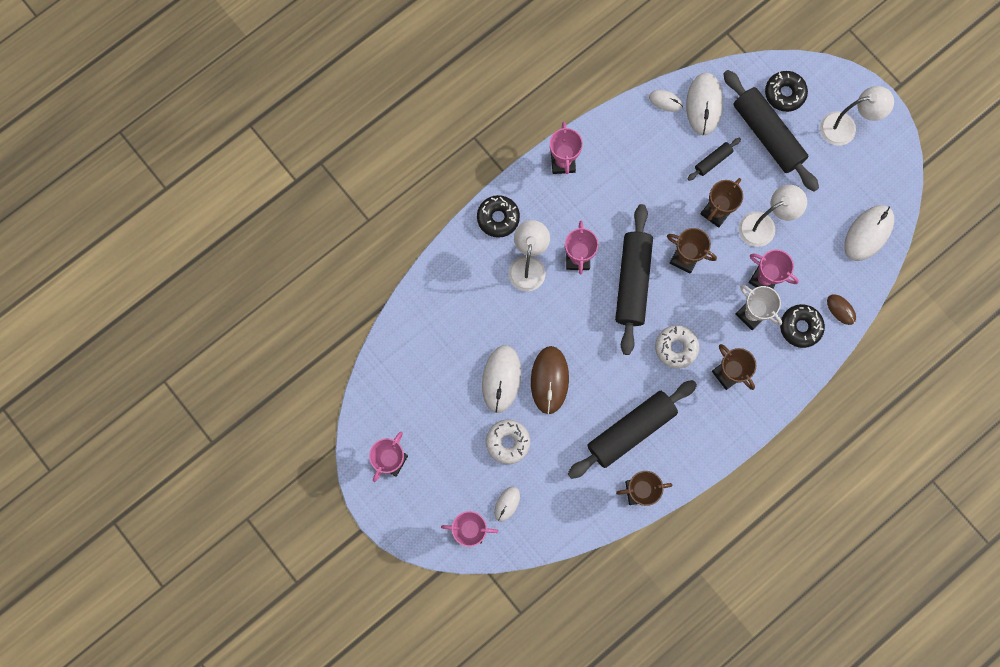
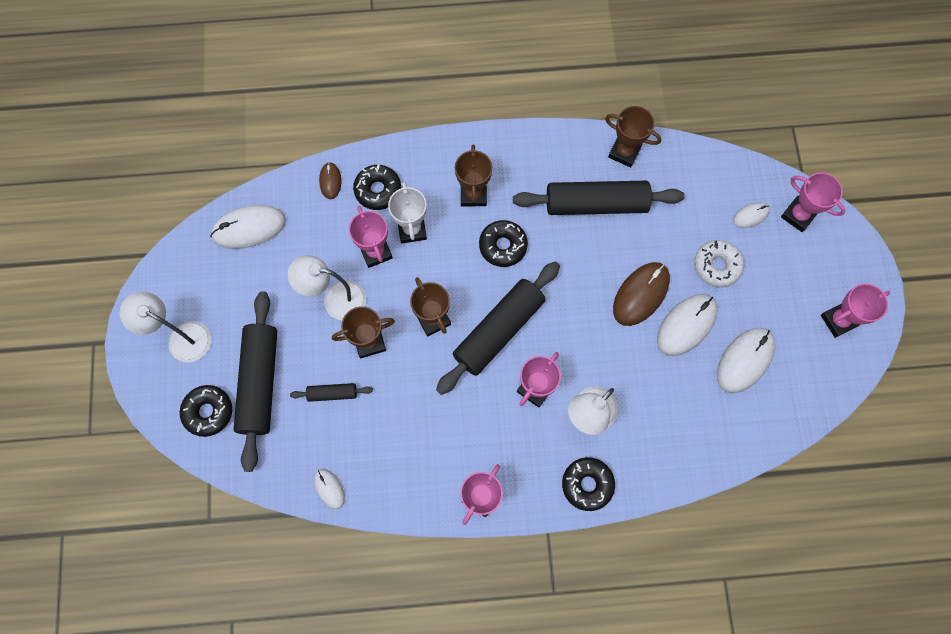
camera: 145 degrees left, 5 degrees down
white donut [655,325,699,369] -> black donut [479,220,528,267]
white mouse [686,72,723,135] -> white mouse moved to [717,328,775,393]

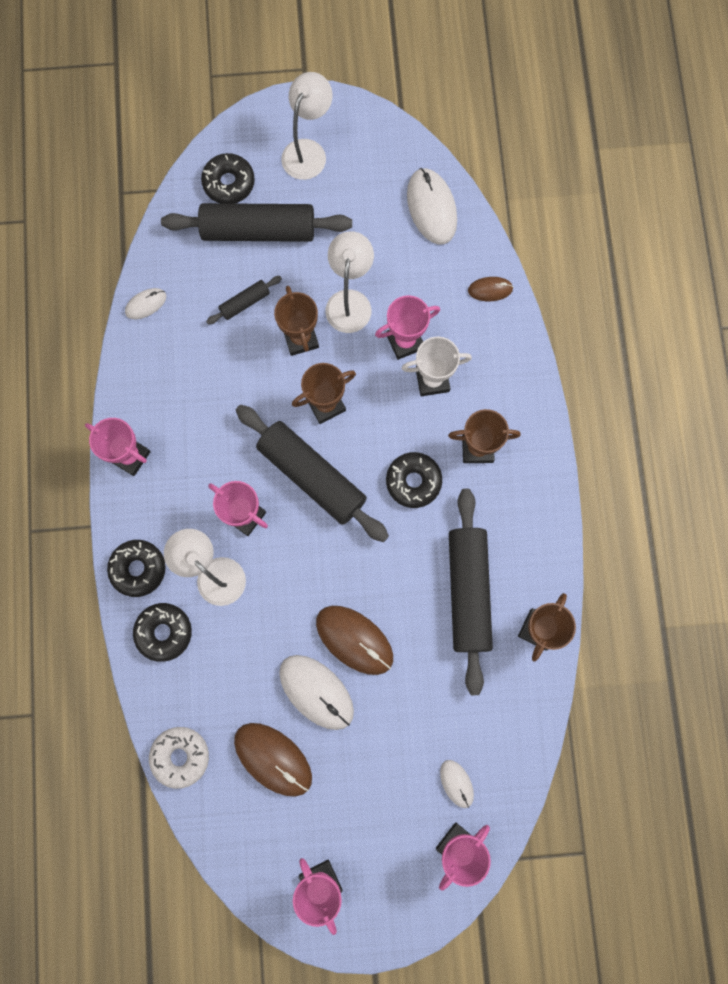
camera: 90 degrees right, 5 degrees up
black rolling pin [290,383,373,402] -> black rolling pin turned 60 degrees clockwise [206,276,282,324]
black donut [353,164,401,210] -> black donut moved to [133,603,192,662]
white donut [694,240,744,287] -> white donut moved to [149,727,209,789]
white mouse [717,328,775,393] -> brown mouse [234,723,312,796]

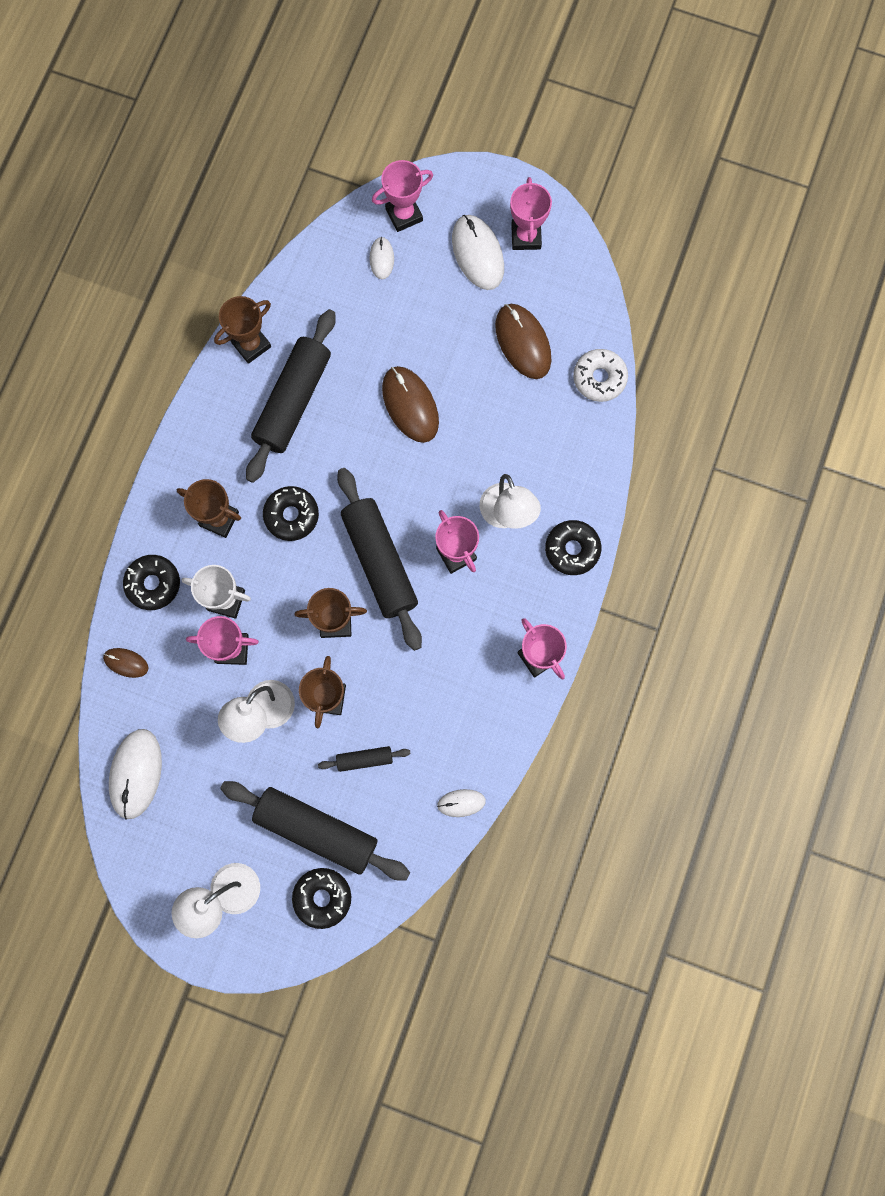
camera: 155 degrees left, 0 degrees up
black donut [133,603,192,662] -> black donut moved to [123,555,180,610]
white mouse [279,655,354,730] -> white mouse moved to [452,215,504,290]

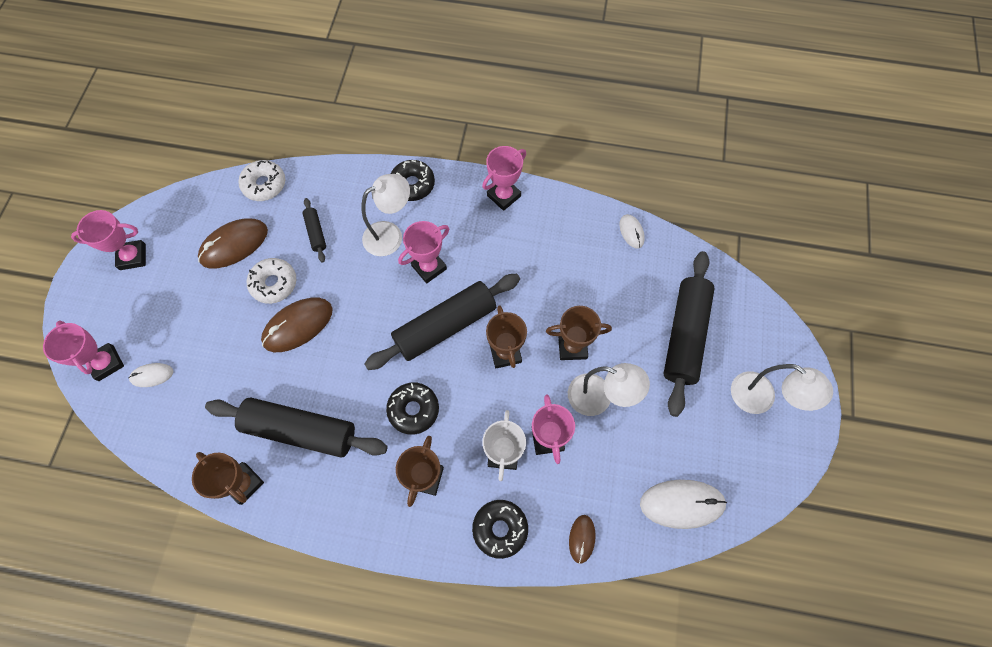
camera: 100 degrees left, 10 degrees down
black donut [292,868,351,929] -> none
black rolling pin [318,746,411,772] -> black rolling pin moved to [303,198,326,263]
white mouse [452,215,504,290] -> none
none -> white donut [247,258,296,304]

